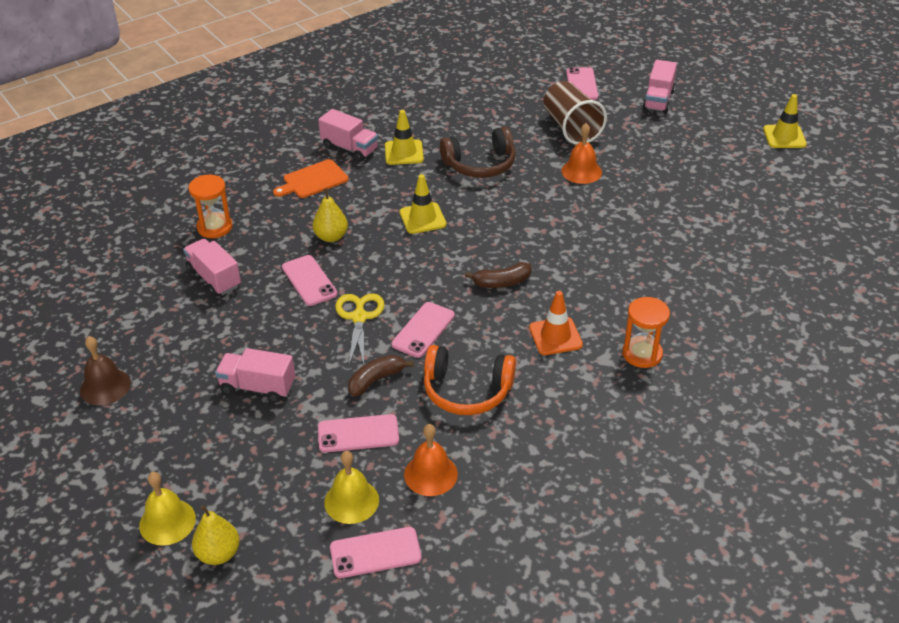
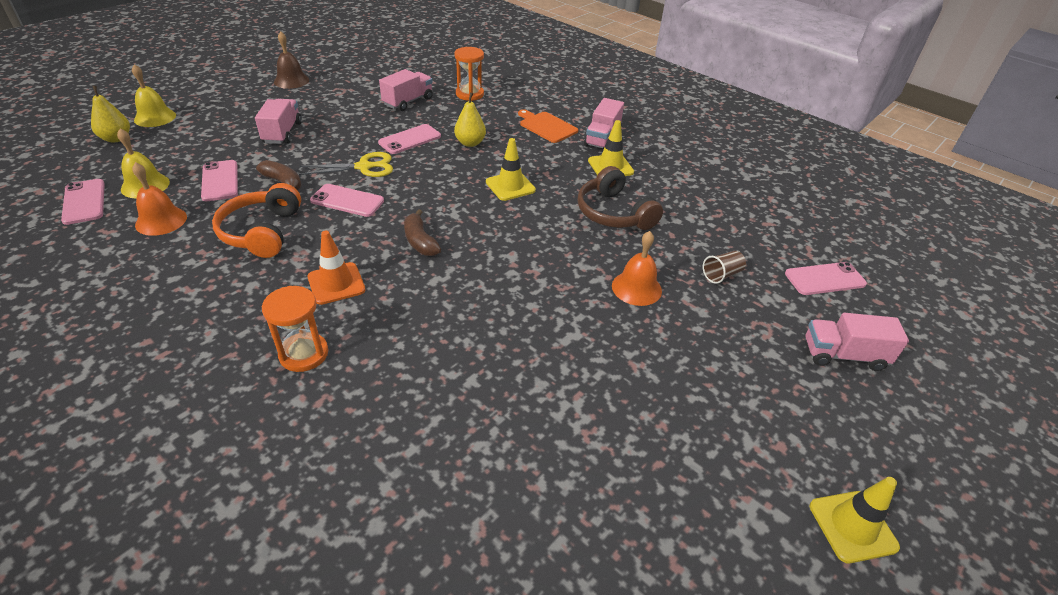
camera: 75 degrees right, 0 degrees up
brown cup [544,81,607,145] -> brown cup [703,251,746,284], size x0.47

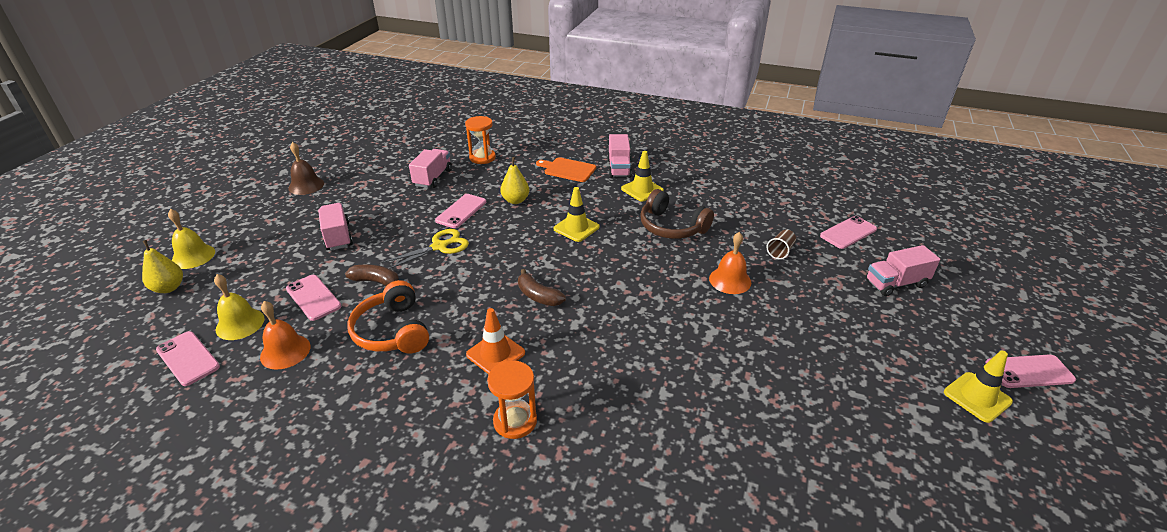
camera: 20 degrees left, 5 degrees down
pink phone [310,184,384,217] -> pink phone moved to [985,355,1076,388]

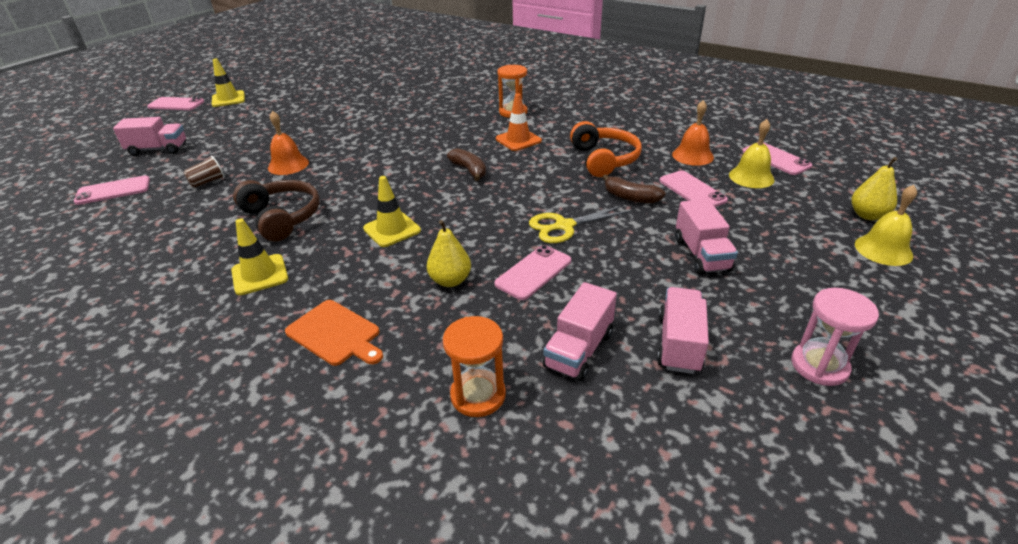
camera: 165 degrees left, 0 degrees up
brown bell [288,142,324,195] -> pink hourglass [791,288,879,386]
pink truck [607,134,632,178] -> pink truck moved to [657,287,709,374]

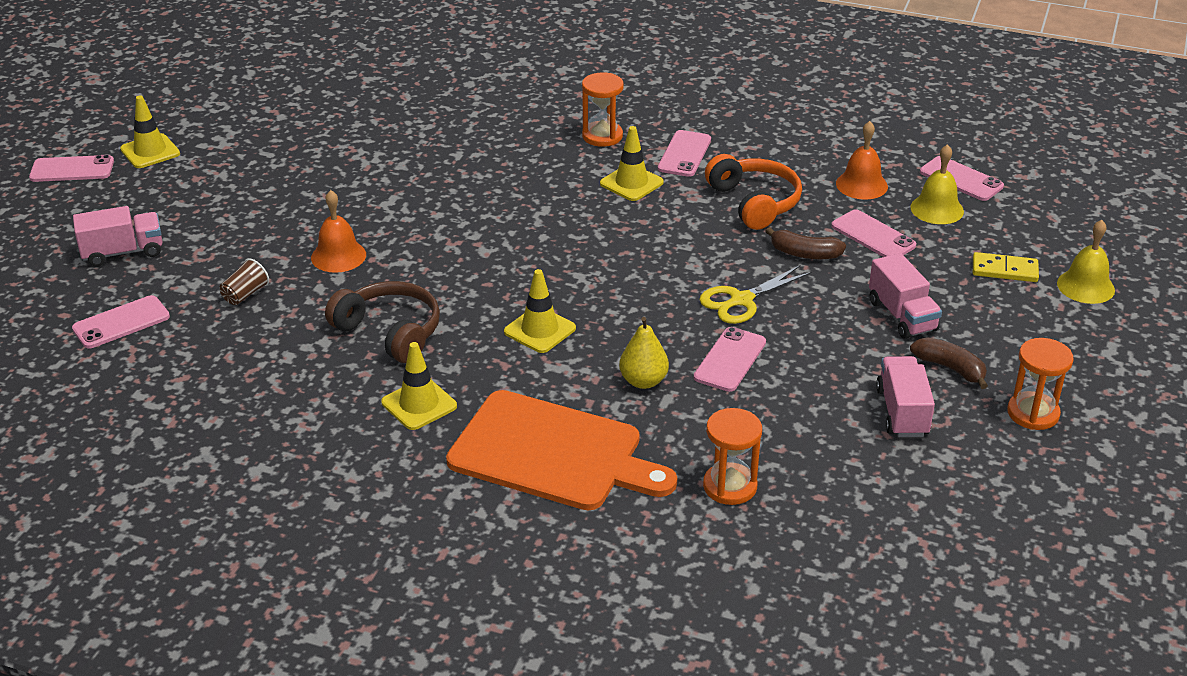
camera: 15 degrees left, 0 degrees up
orange cutting board [285,300,383,366] -> orange cutting board [446,390,677,510], size x1.91
brown banana [447,148,486,181] -> brown banana moved to [910,337,988,389]
orange traffic cone [496,93,542,151] -> yellow traffic cone [600,126,664,201]
pink truck [543,282,617,381] -> none
pink hourglass [791,288,879,386] -> orange hourglass [1007,338,1074,430]
yellow pear [851,157,897,220] -> none
none -> pink phone [658,130,711,177]
none -> yellow domino [973,252,1039,282]

